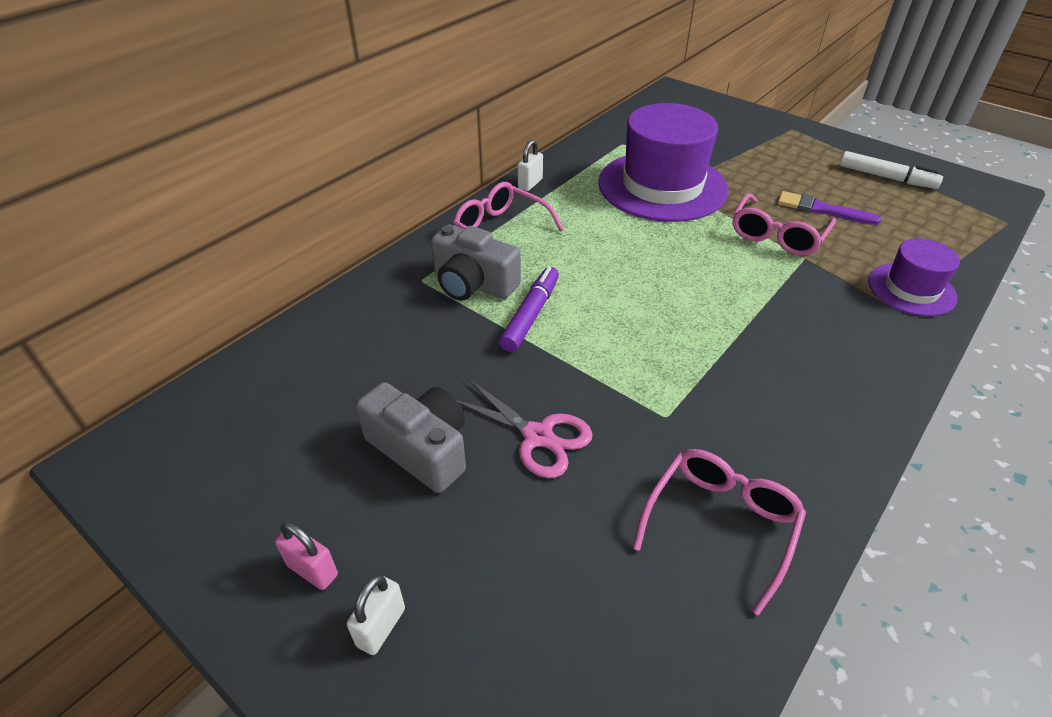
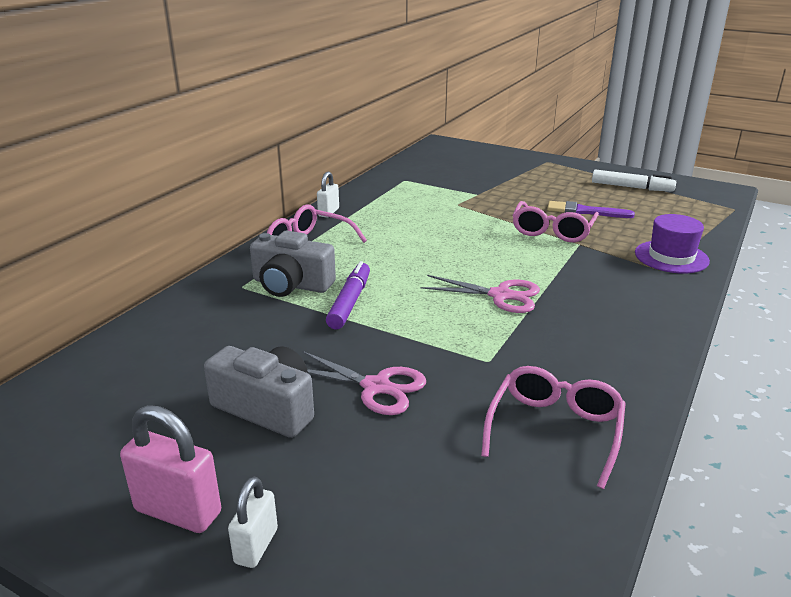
camera: 10 degrees left, 15 degrees down
pink padlock [275,521,338,590] -> pink padlock [120,405,221,533], size x1.61
purple hat [598,103,729,222] -> none
none -> pink scissors [421,275,540,313]

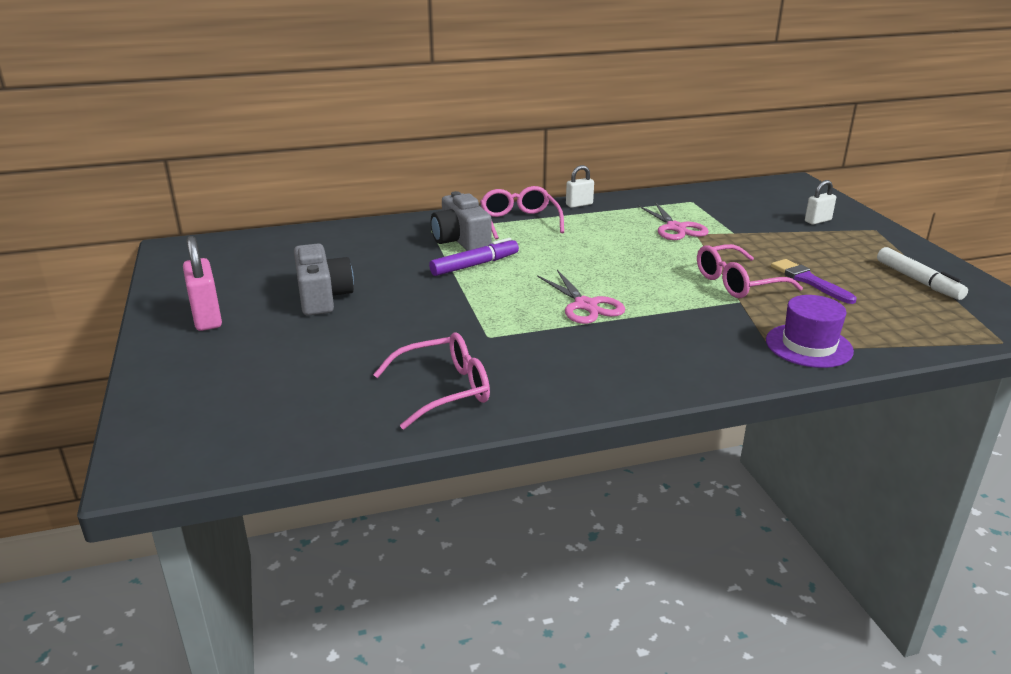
camera: 45 degrees right, 0 degrees up
white padlock [228,477,278,568] -> white padlock moved to [805,180,836,225]
pink scissors [302,351,426,415] -> pink scissors moved to [638,202,709,240]

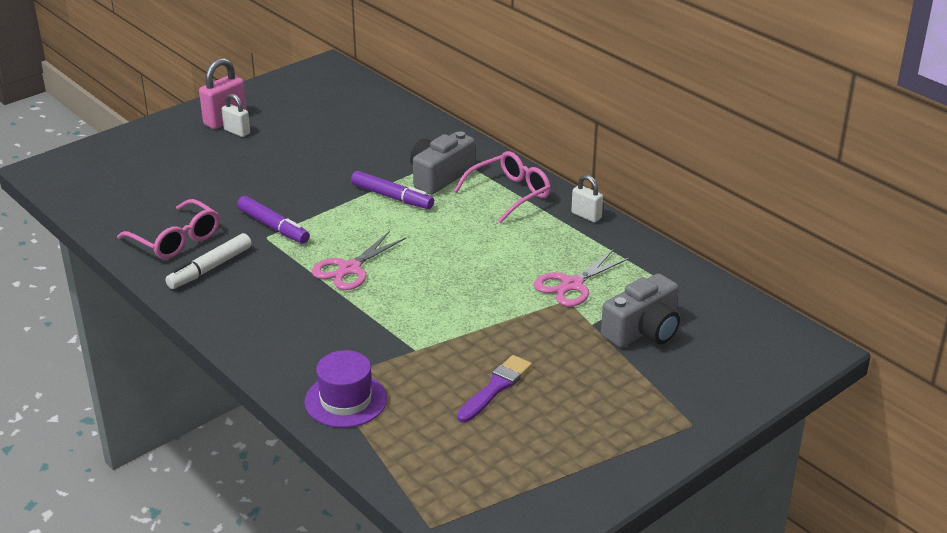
camera: 65 degrees right, 5 degrees up
grey camera [294,244,354,316] -> grey camera moved to [601,273,680,348]
pink glasses [697,244,803,298] -> none
white padlock [805,180,836,225] -> white padlock moved to [222,94,250,137]
white marker [877,247,968,300] -> white marker moved to [165,233,252,289]
none -> purple marker [237,196,310,244]

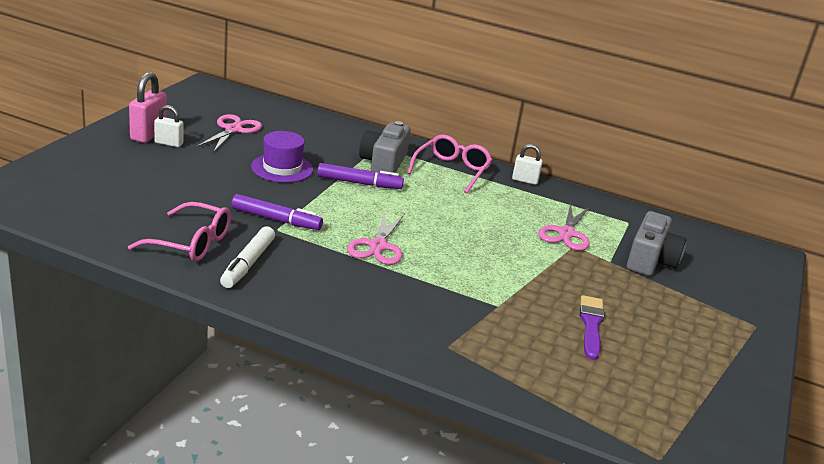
camera: 30 degrees left, 5 degrees down
purple hat [304,350,387,428] -> purple hat moved to [251,131,313,183]
none -> pink scissors [196,114,262,153]

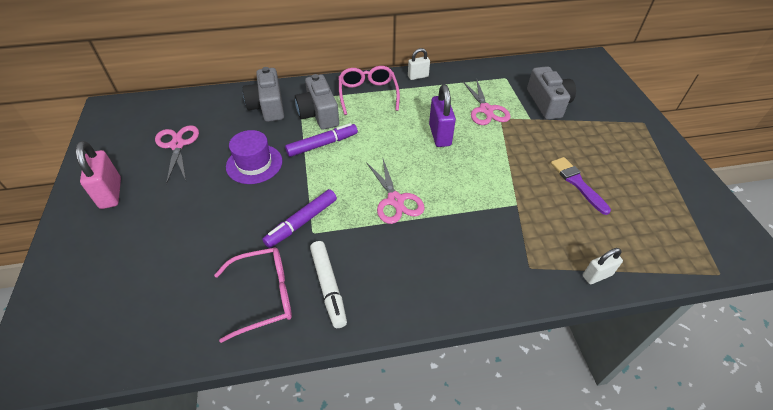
camera: 30 degrees left, 20 degrees up
white padlock [154,105,183,147] -> white padlock moved to [583,248,623,284]
purple marker [231,194,323,230] -> purple marker turned 150 degrees clockwise [262,189,337,248]
none -> grey camera [243,67,284,122]
none -> purple padlock [429,84,456,147]

